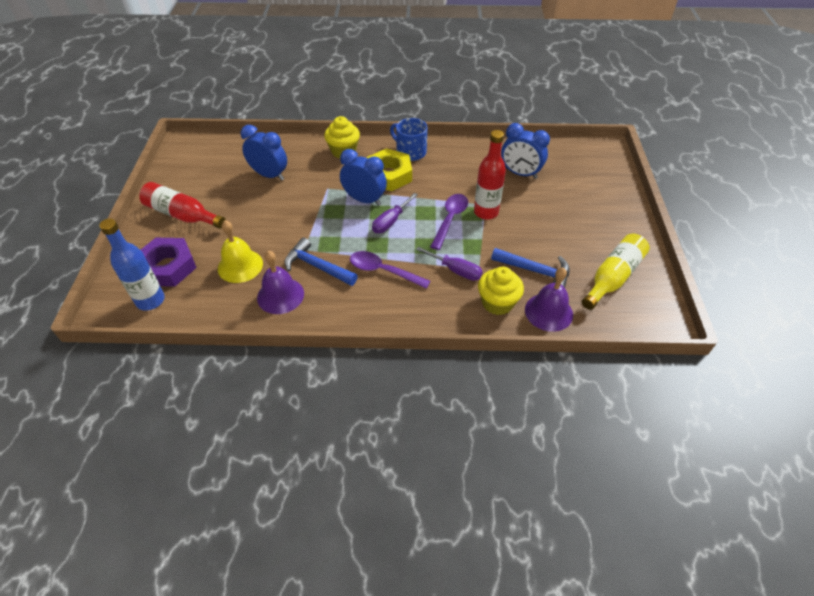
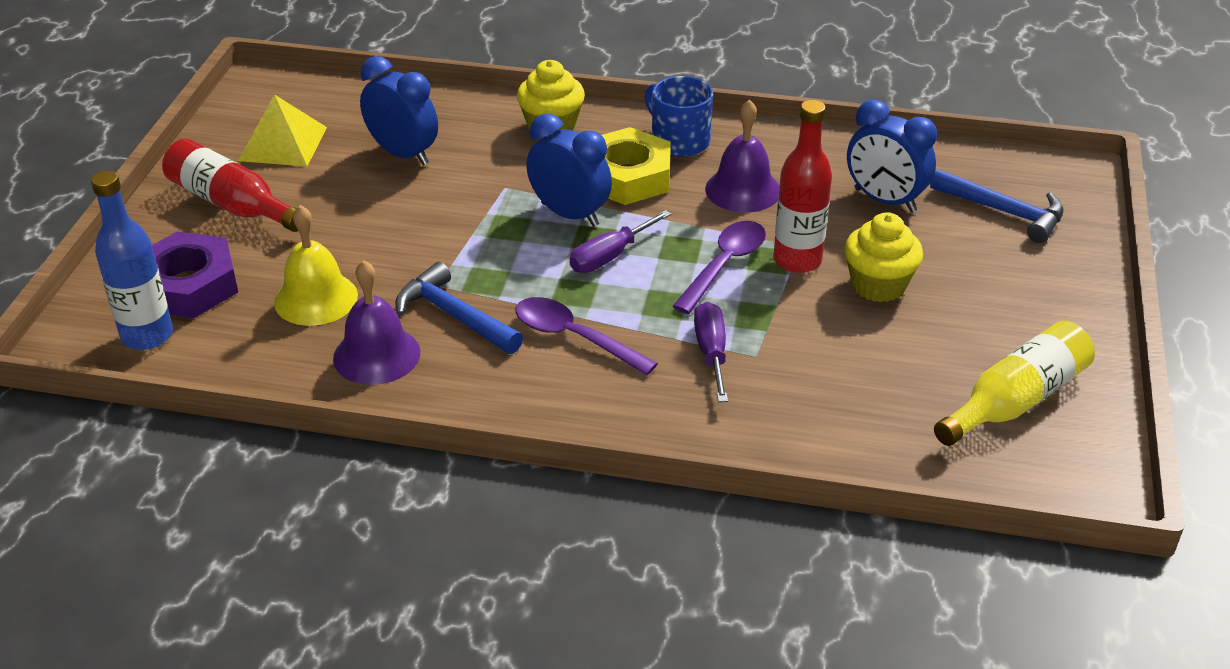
camera: 10 degrees right, 10 degrees down
purple screwdriver [416,247,483,281] -> purple screwdriver turned 135 degrees counterclockwise [694,302,728,402]
yellow cupcake [478,267,524,315] -> yellow cupcake moved to [844,212,923,302]
blue hammer [491,248,570,288] -> blue hammer moved to [930,169,1064,243]
purple bell [525,268,573,332] -> purple bell moved to [705,100,780,213]
none -> yellow pyramid [238,94,327,166]

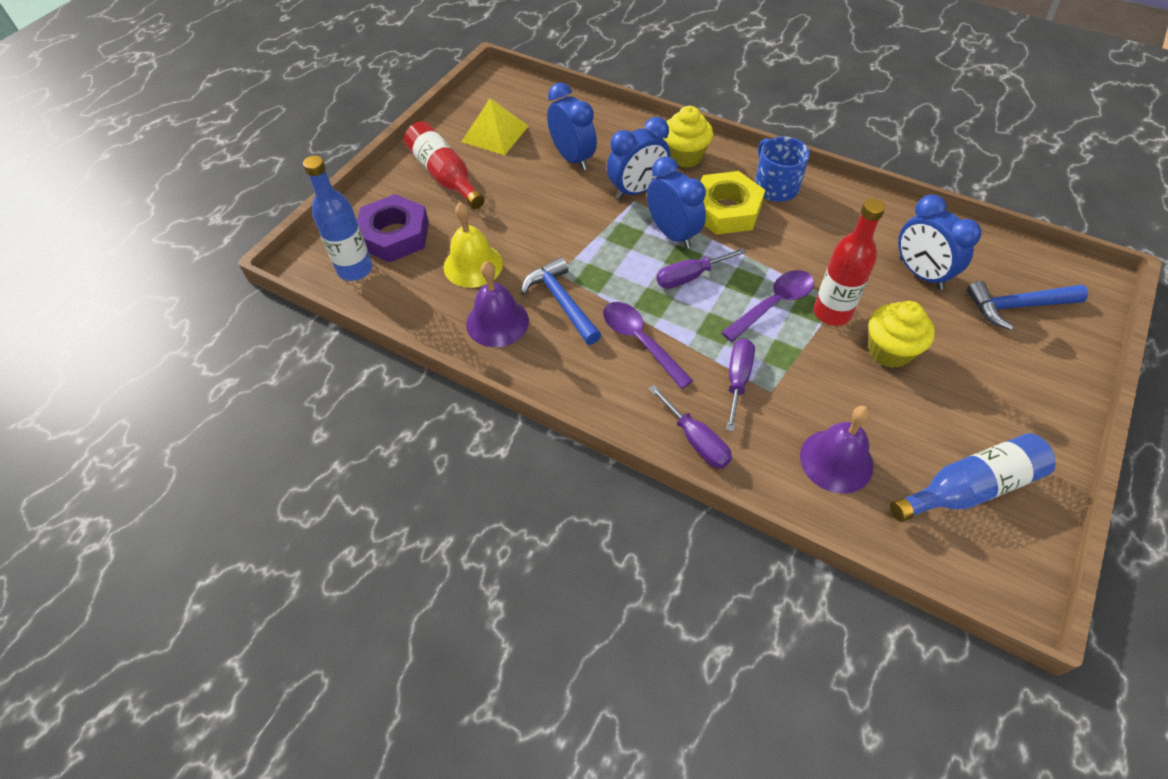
camera: 20 degrees right, 15 degrees up
purple bell [705,100,780,213] -> purple bell moved to [800,405,874,494]
blue hammer [930,169,1064,243] -> blue hammer turned 120 degrees clockwise [967,281,1088,330]
yellow bottle [934,321,1095,446] -> blue bottle [890,433,1056,522]
none -> blue clock [607,117,670,199]
none -> purple screwdriver [649,385,732,469]

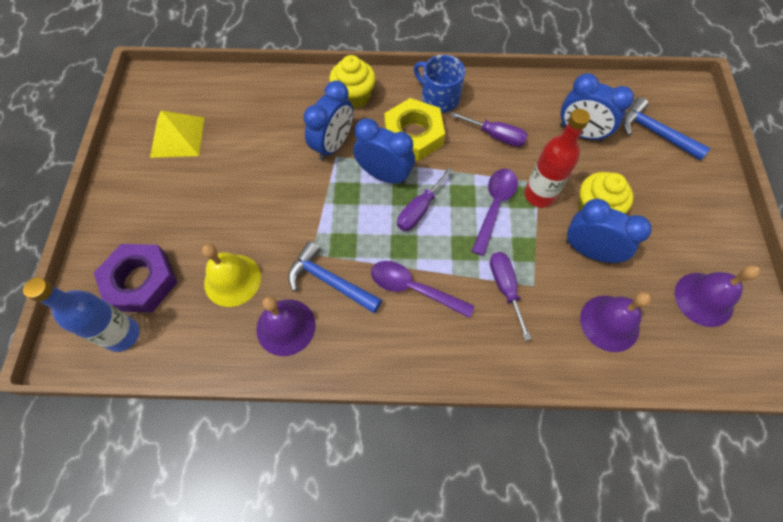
camera: 30 degrees left, 10 degrees up
red bottle [404,121,485,209] -> none
blue clock [547,83,597,171] -> blue clock moved to [566,199,652,263]
purple screwdriver [649,385,732,469] -> purple screwdriver moved to [450,112,528,147]
blue bottle [890,433,1056,522] -> purple bell [675,265,760,327]
blue hammer [967,281,1088,330] -> blue hammer turned 75 degrees clockwise [622,97,710,160]

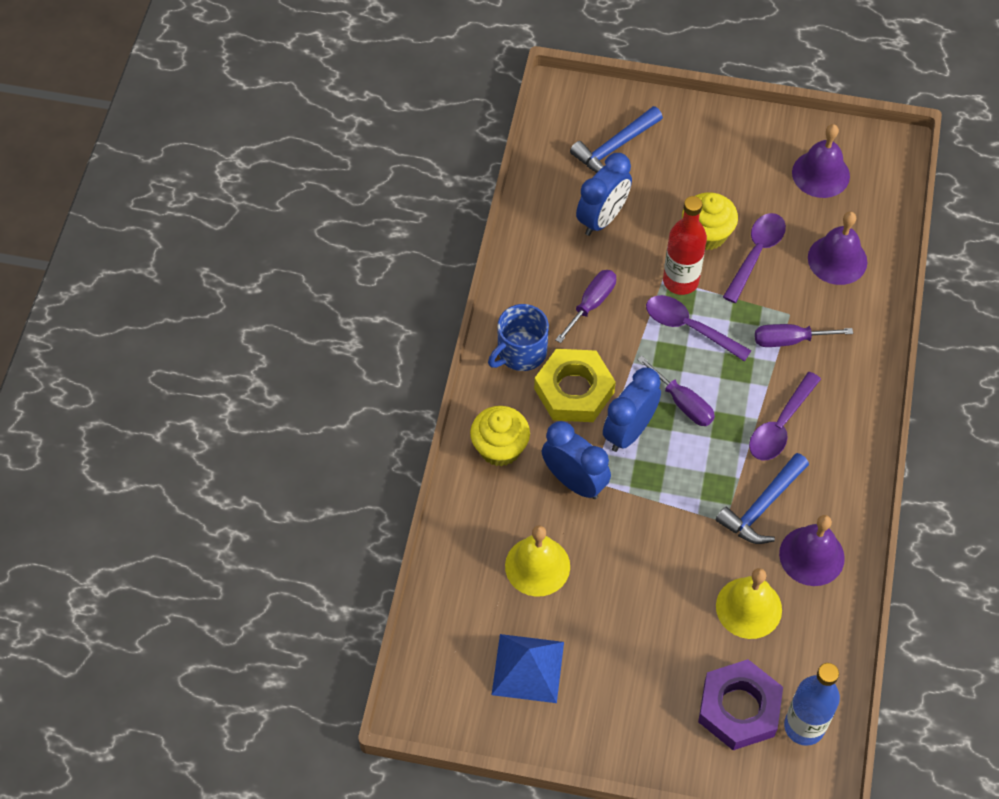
camera: 80 degrees left, 5 degrees down
yellow pyramid [150,110,204,158] -> blue pyramid [492,634,564,703]
blue clock [566,199,652,263] -> purple spoon [723,213,786,303]
none -> yellow bell [505,525,570,597]

